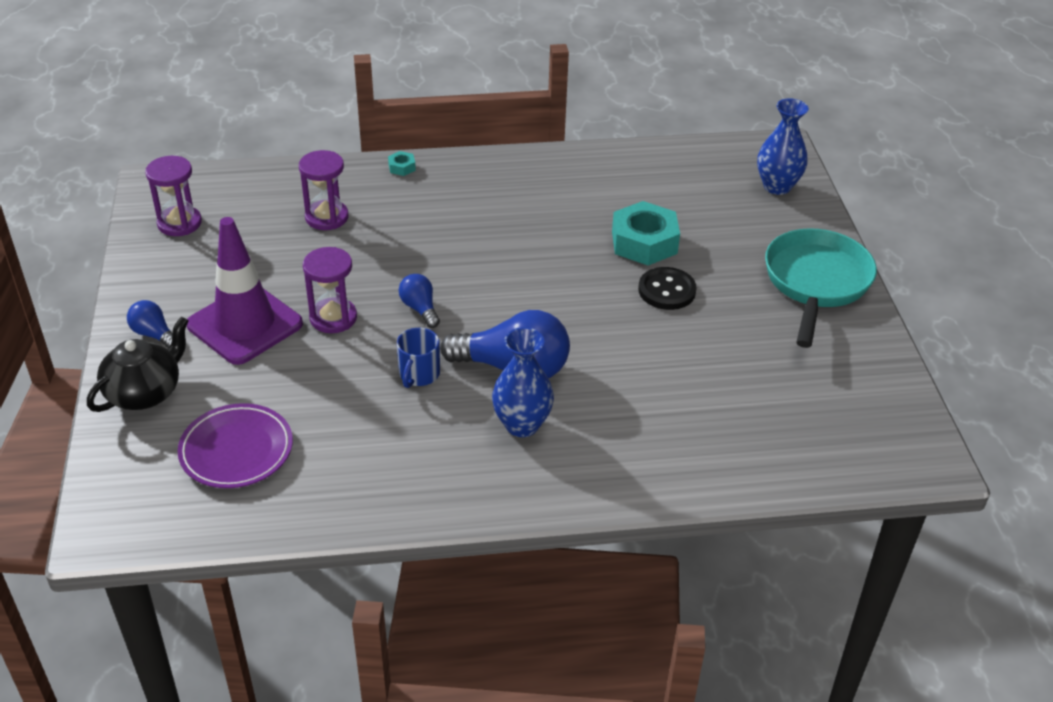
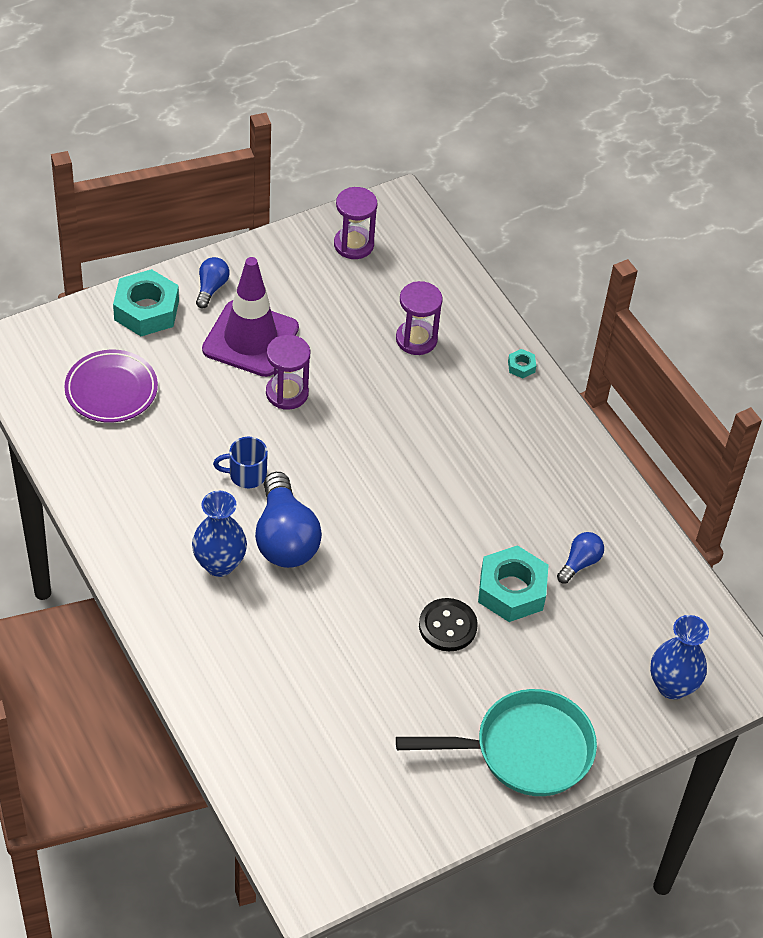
camera: 65 degrees right, 10 degrees up
black teapot [87,316,189,412] -> turquoise nut [113,269,179,336]
blue light bulb [399,274,440,328] -> blue light bulb moved to [557,532,604,584]

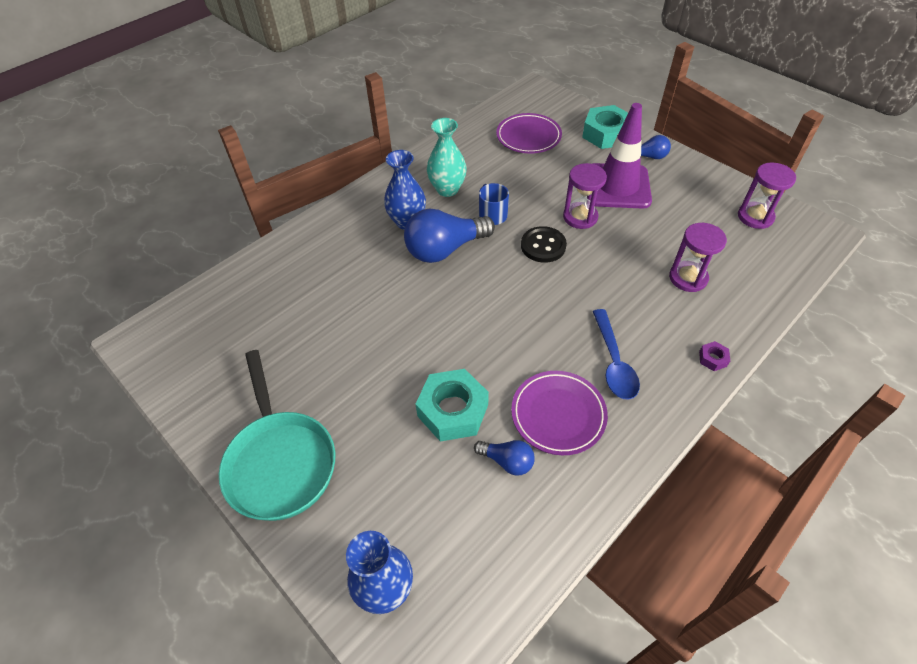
camera: 80 degrees right, 0 degrees up
black button [419,598,478,651] -> black button moved to [521,226,567,263]
turquoise nut [508,349,536,378] -> purple nut [699,341,730,371]
none -> turquoise vase [427,118,467,197]
none -> purple plate [511,371,608,455]
none -> blue spoon [593,309,640,400]

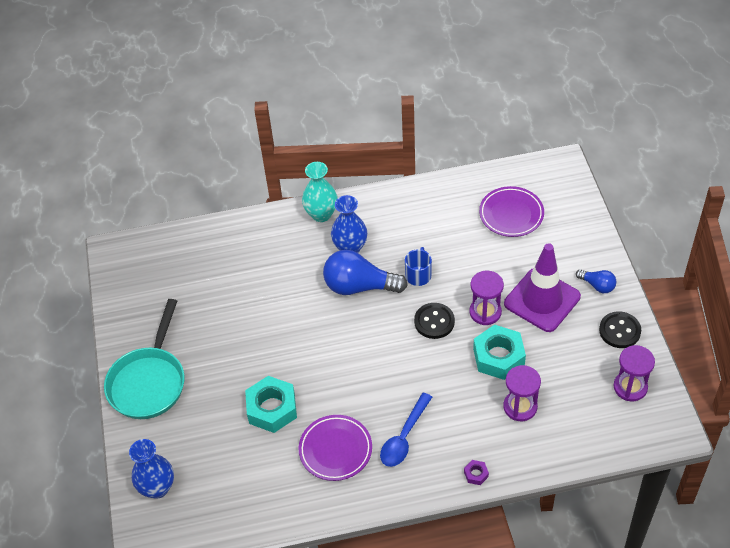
camera: 35 degrees right, 0 degrees up
turquoise vase [427,118,467,197] -> turquoise vase moved to [302,162,338,222]
blue light bulb [474,440,535,476] -> none
turquoise nut [582,105,628,149] -> turquoise nut moved to [473,325,526,380]
none -> black button [599,311,641,348]

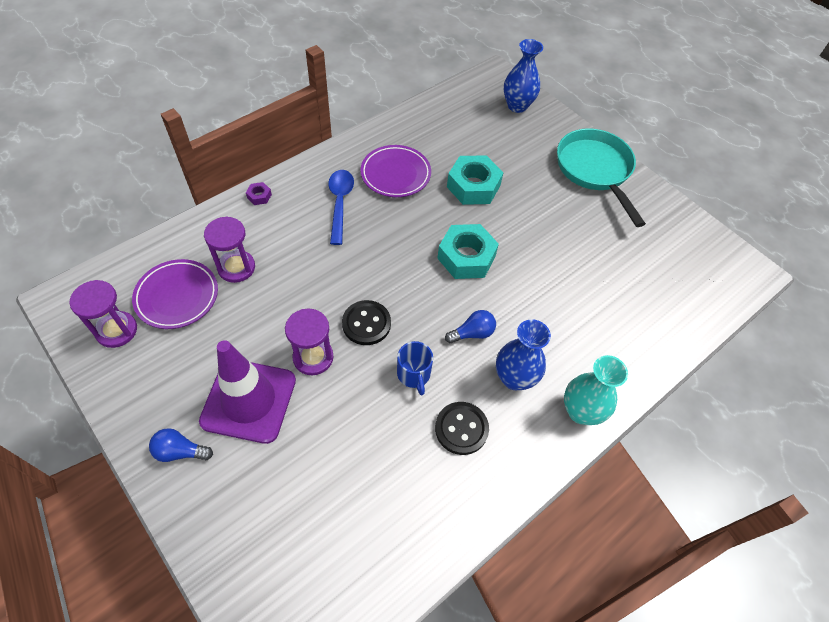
camera: 145 degrees right, 5 degrees up
blue light bulb [323,250,408,295] -> blue light bulb [445,310,496,344], size x0.51
turquoise nut [473,325,526,380] -> turquoise nut moved to [437,224,499,279]
purple plate [479,186,544,237] -> purple plate moved to [132,259,218,329]
black button [599,311,641,348] -> black button moved to [435,402,489,455]

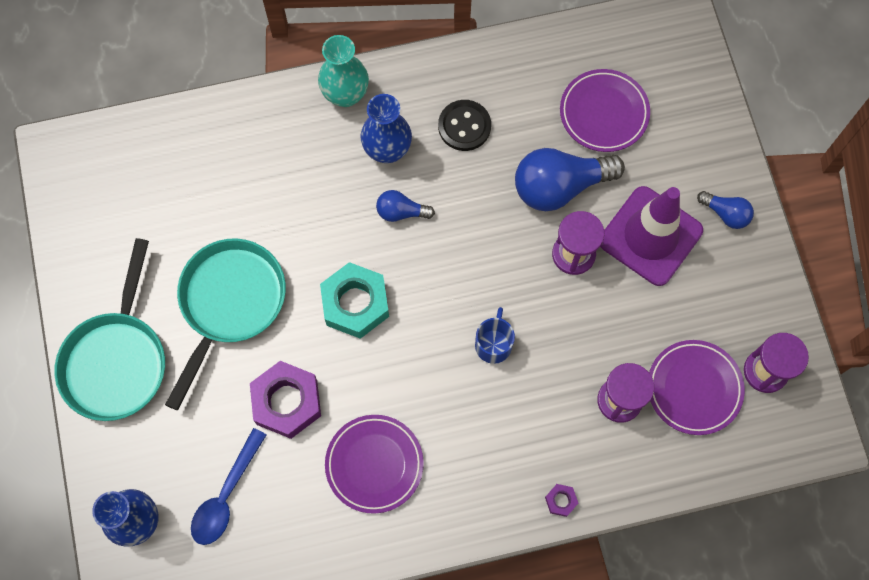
camera: 150 degrees left, 15 degrees up
blue spoon [328,170,354,245] -> blue spoon moved to [191,428,266,545]
black button [342,300,391,345] -> none
blue mug [397,341,433,396] -> blue mug moved to [475,307,515,364]
turquoise nut [447,155,504,205] -> purple nut [250,361,321,439]
none -> turquoise pan [165,238,286,410]
none -> blue light bulb [515,148,625,211]
none -> purple plate [560,69,650,152]

